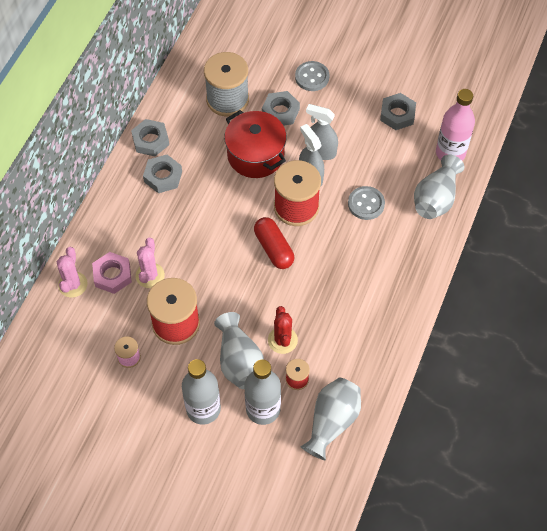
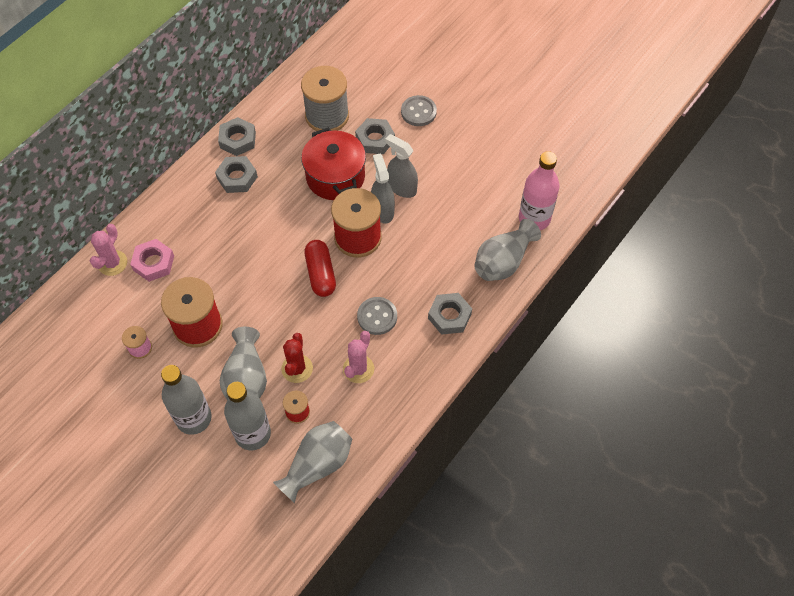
camera: 15 degrees right, 0 degrees up
pink cactus [135,238,165,288] -> pink cactus moved to [343,331,374,383]
grey button [348,186,385,220] -> grey button moved to [357,297,397,335]
grey nut [380,93,416,130] -> grey nut moved to [428,293,472,335]

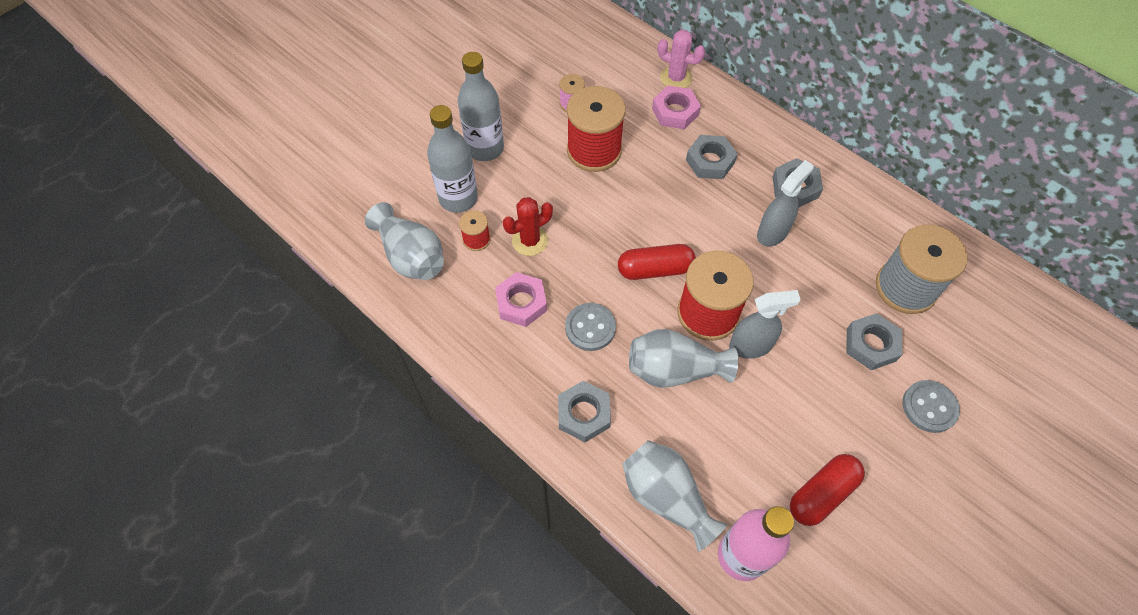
camera: 95 degrees right, 0 degrees up
grey nut [218,117,256,156] -> grey nut moved to [686,135,738,179]
grey vase [220,327,267,400] -> grey vase moved to [629,329,738,388]
red cactus [281,333,313,383] -> red cactus turned 45 degrees counterclockwise [503,197,553,256]
red pot [301,127,366,200] -> none
pink cactus [343,331,374,383] -> pink nut [495,272,547,327]
grey spray bottle [385,134,418,198] -> grey spray bottle moved to [757,160,814,246]
none -> red capsule [790,454,865,526]

